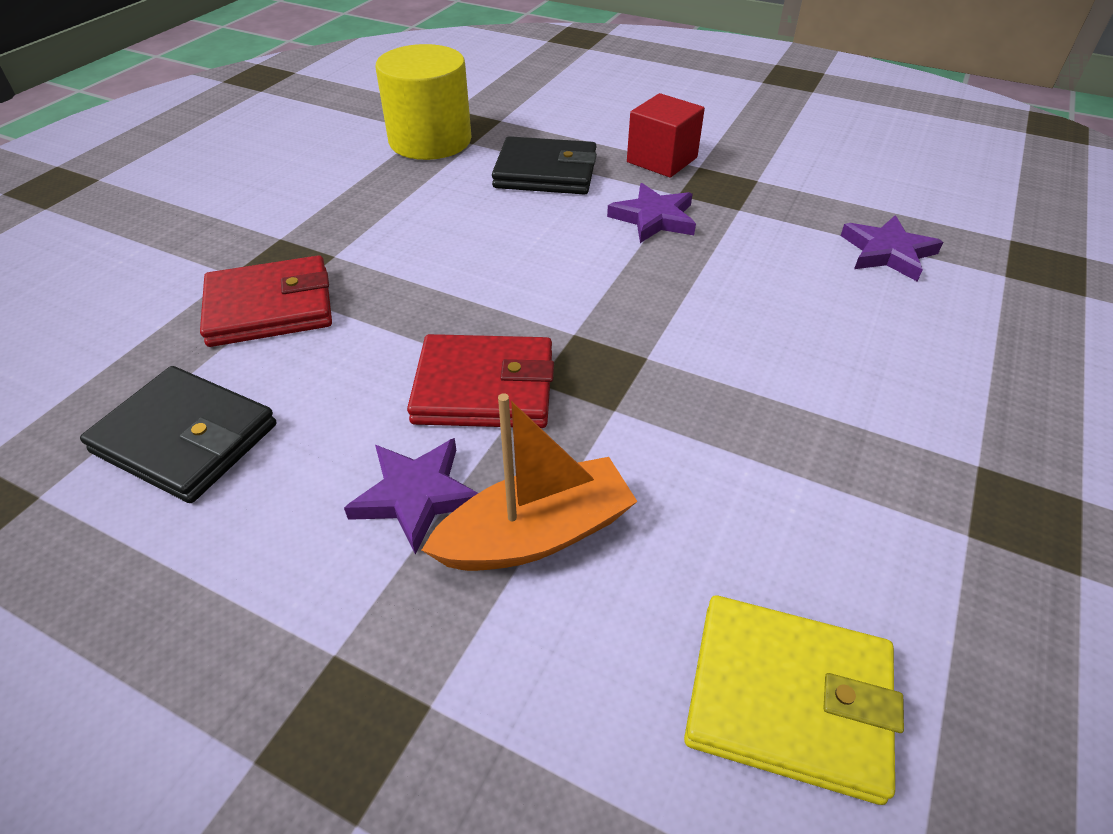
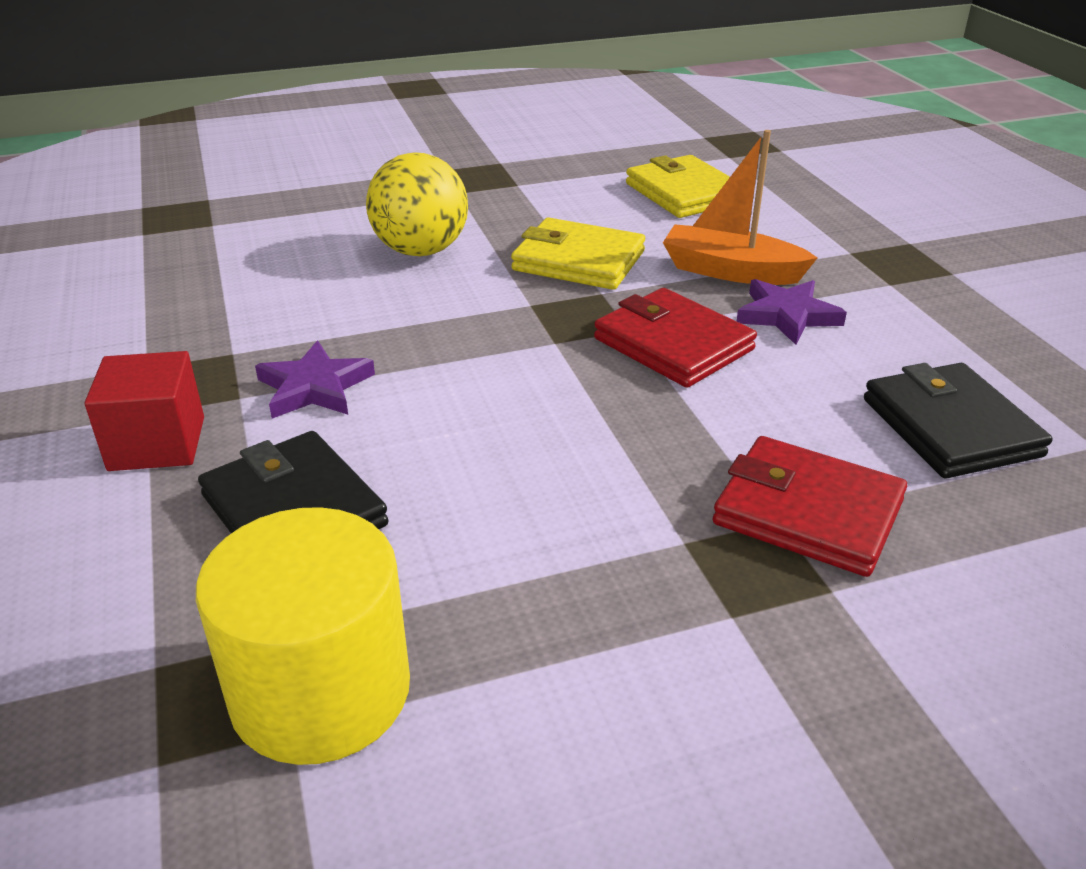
camera: 135 degrees left, 10 degrees down
purple star [841,215,943,282] -> none
none -> yellow ball [366,152,468,256]
none -> yellow wallet [511,217,645,290]

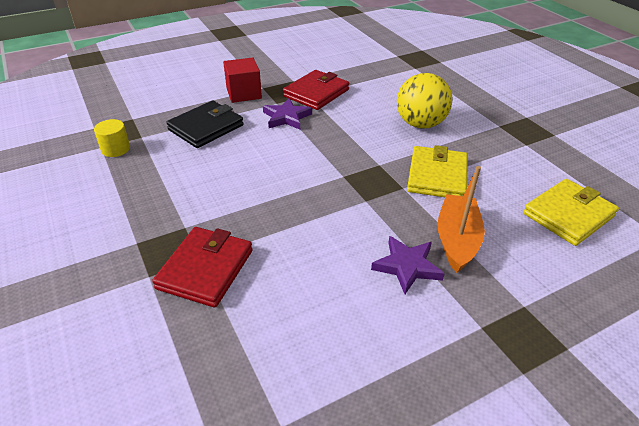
camera: 80 degrees right, 5 degrees up
yellow cylinder [196,507,410,765] -> yellow cylinder [94,119,130,157], size x0.48
red wallet [594,288,757,387] -> red wallet moved to [283,70,349,110]
black wallet [864,363,1053,479] -> none

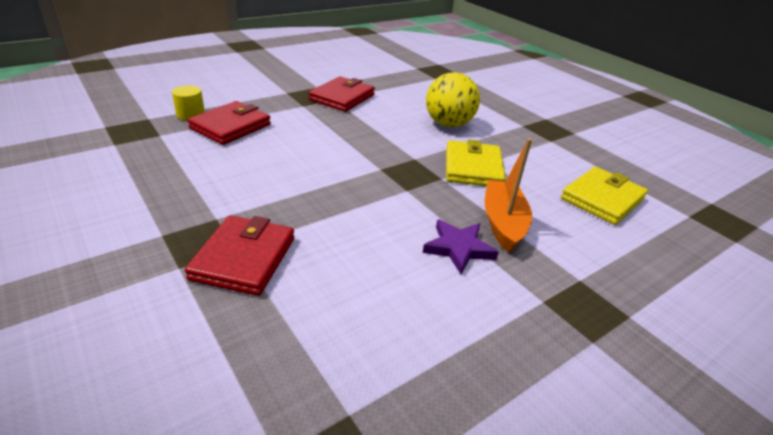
camera: 10 degrees left, 5 degrees down
yellow cylinder [94,119,130,157] -> yellow cylinder moved to [172,85,205,120]
black wallet [166,101,244,148] -> red wallet [188,101,271,145]
red cube [223,57,262,103] -> none
purple star [263,98,312,129] -> none

